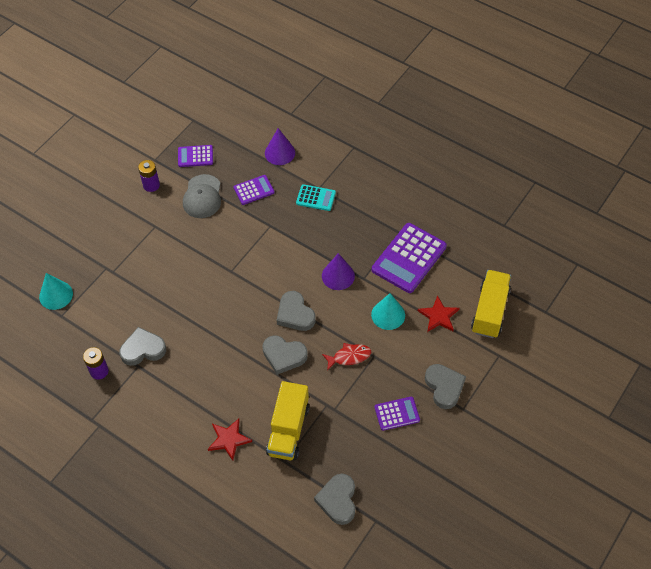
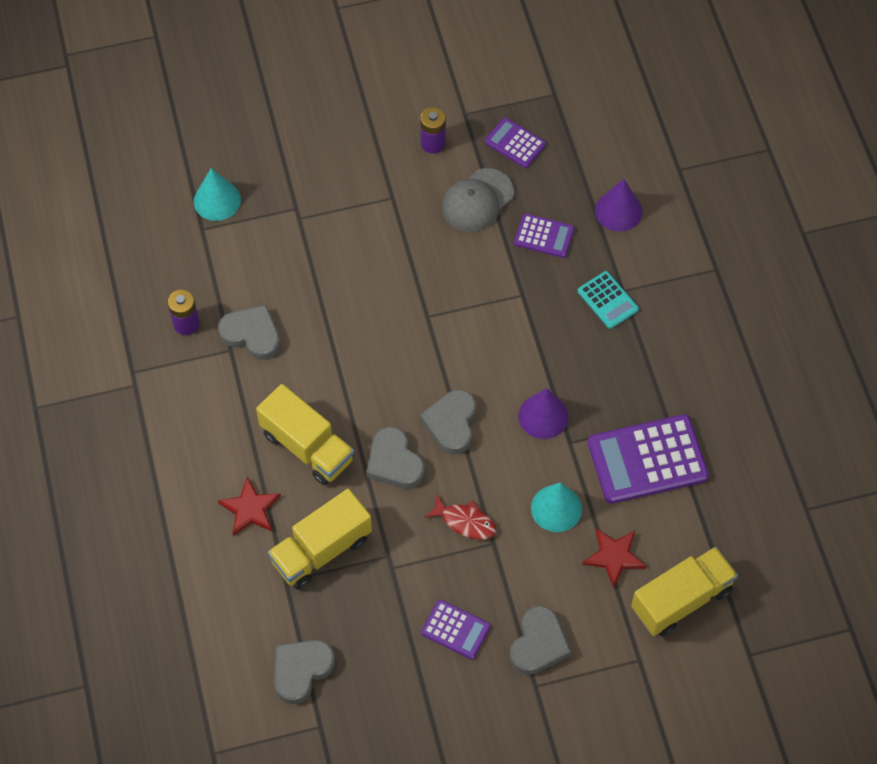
camera: 40 degrees right, 5 degrees up
none -> yellow truck [256,384,354,485]

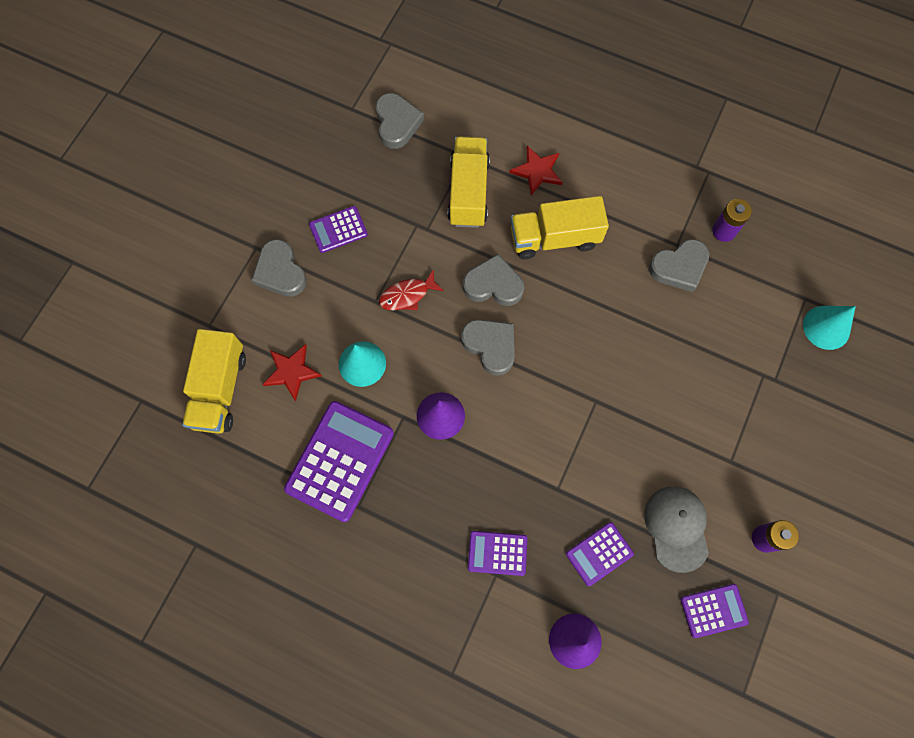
camera: 130 degrees right, 10 degrees up
turquoise calculator [578,271,639,329] -> purple calculator [468,531,527,576]

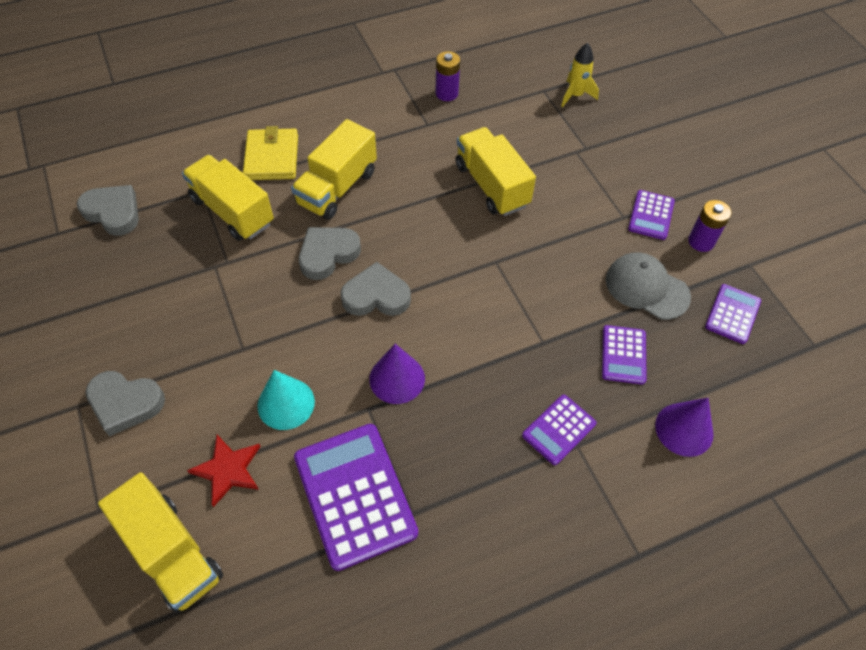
camera: 50 degrees left, 15 degrees down
purple calculator [309,206,368,253] -> purple calculator moved to [628,190,675,240]
red fish [379,270,444,310] -> none
red star [509,146,563,196] -> yellow wallet [243,126,298,180]
grey heart [649,239,709,292] -> none
turquoise cone [803,306,856,350] -> yellow rocket [561,43,599,107]
none -> yellow truck [455,127,536,216]

